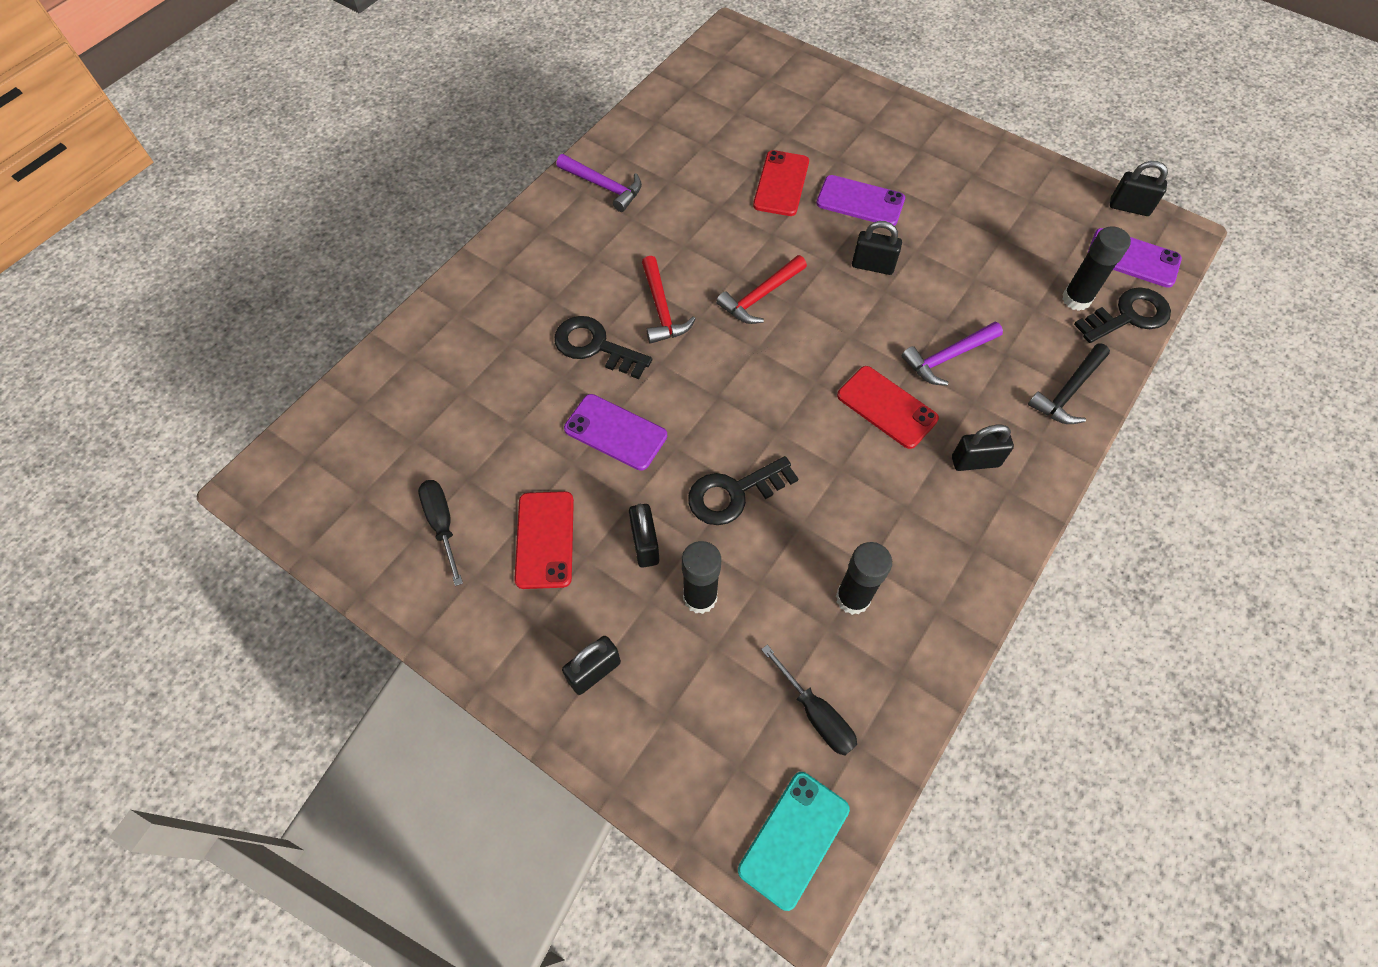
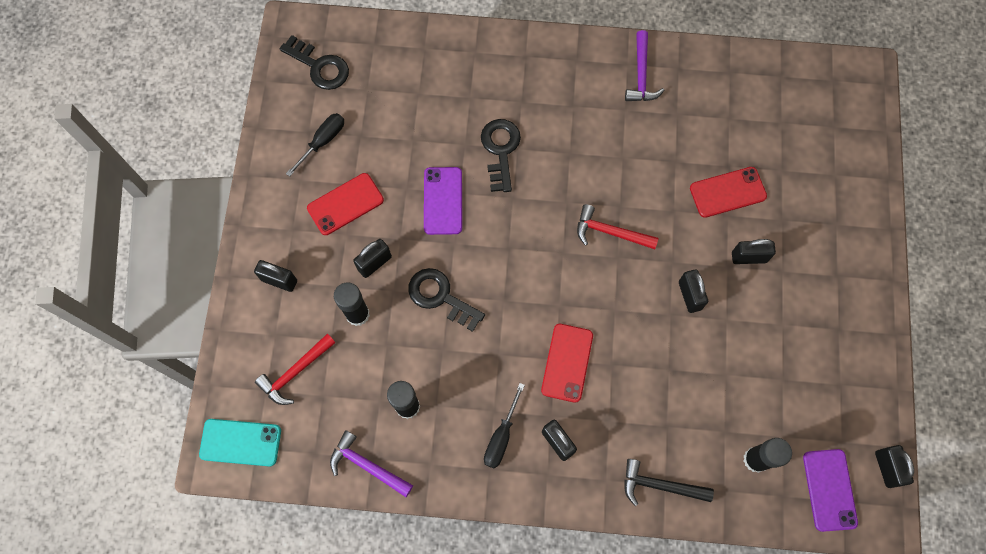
camera: 60 degrees right, 10 degrees up
red hammer [642,256,696,344] -> red hammer moved to [255,333,336,405]
black screwdriver [761,645,857,756] -> black screwdriver moved to [484,383,525,468]
purple phone [816,175,905,226] -> black padlock [732,239,776,264]
purple hammer [902,322,1003,386] -> purple hammer moved to [330,430,413,497]
black key [1074,287,1171,343] -> black key moved to [280,35,349,90]

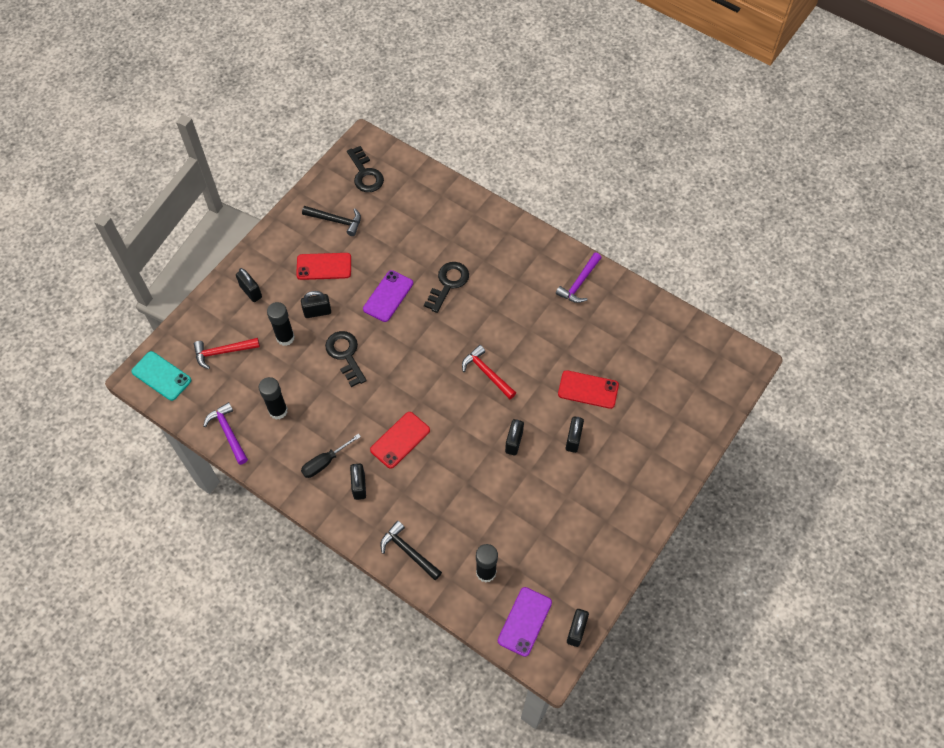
camera: 30 degrees right, 10 degrees down
black screwdriver [286,113,344,177] -> black hammer [302,206,361,236]
black padlock [732,239,776,264] -> black padlock turned 75 degrees clockwise [566,417,584,453]

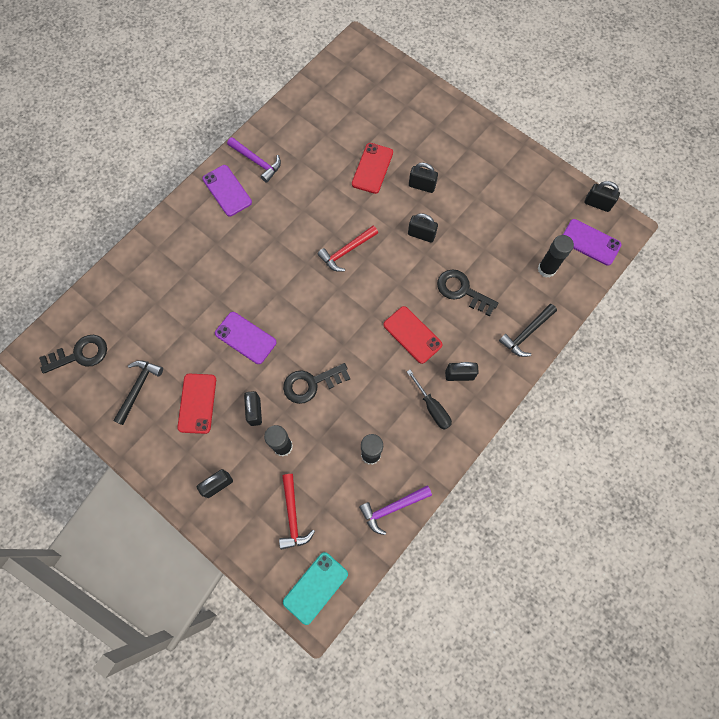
camera: 85 degrees left, 10 degrees up
black key [424,262,469,313] -> black key moved to [437,269,499,316]
none -> purple phone [203,165,252,216]

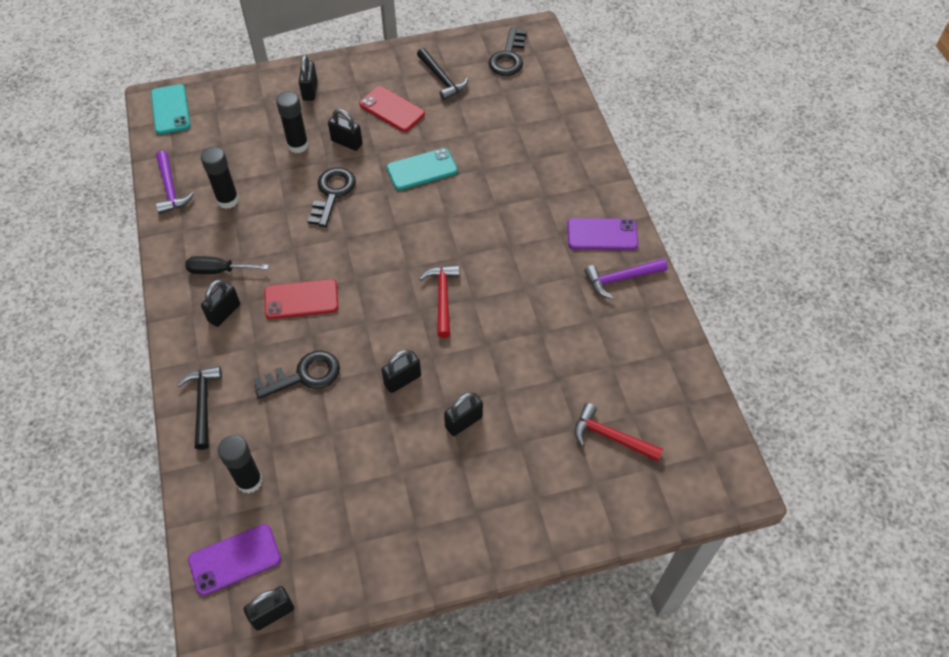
camera: 125 degrees right, 15 degrees down
purple phone [215,312,277,364] -> turquoise phone [387,148,458,190]
red hammer [279,474,315,550] -> red hammer moved to [575,403,663,461]
red phone [352,143,393,194] -> none
purple hammer [359,485,432,535] -> purple hammer turned 150 degrees clockwise [156,151,194,214]

